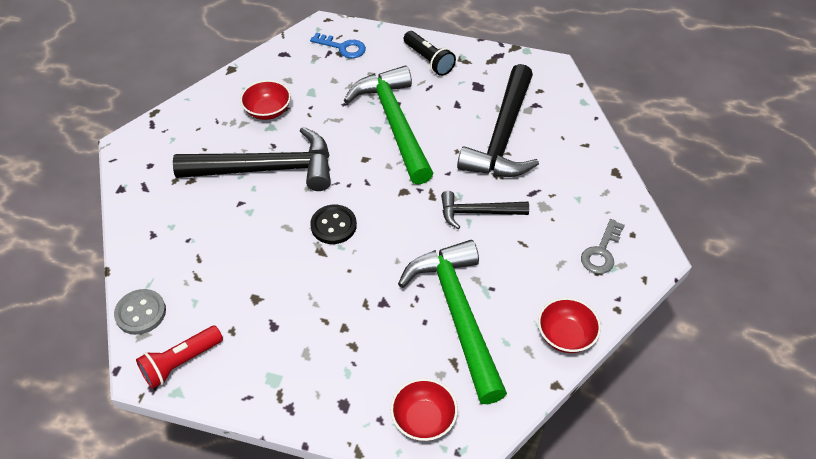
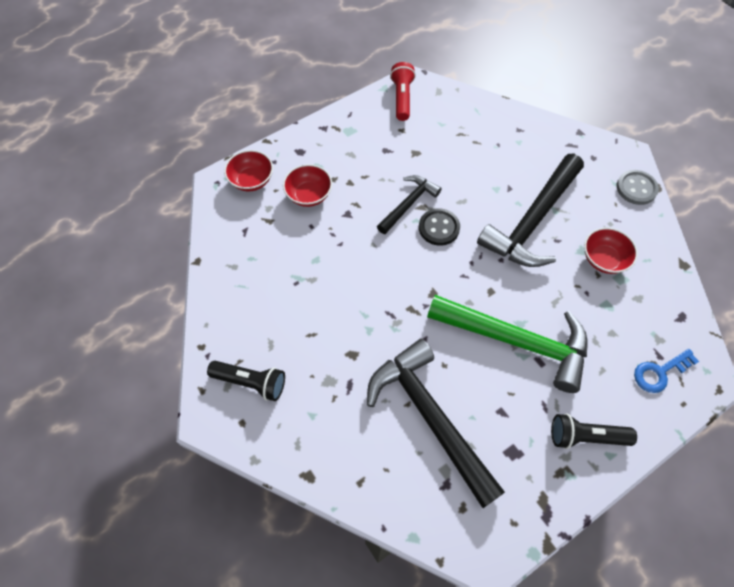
camera: 130 degrees right, 10 degrees up
grey button [114,289,166,335] -> grey button moved to [617,170,659,205]
green hammer [398,240,507,404] -> none
black hammer [441,191,529,229] -> black hammer moved to [377,175,442,234]
red bowl [538,298,601,353] -> red bowl moved to [283,164,332,207]
grey key [581,219,625,274] -> black flashlight [207,361,285,401]

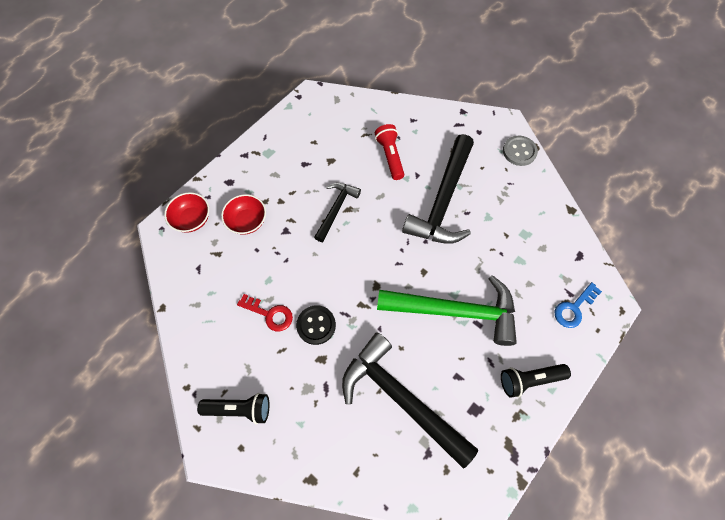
camera: 15 degrees left, 5 degrees up
red flashlight [390,62,416,121] -> red flashlight moved to [375,124,404,180]
black button [419,208,460,246] -> black button moved to [296,305,336,345]
red bowl [584,228,638,274] -> none
none -> red key [237,294,293,331]

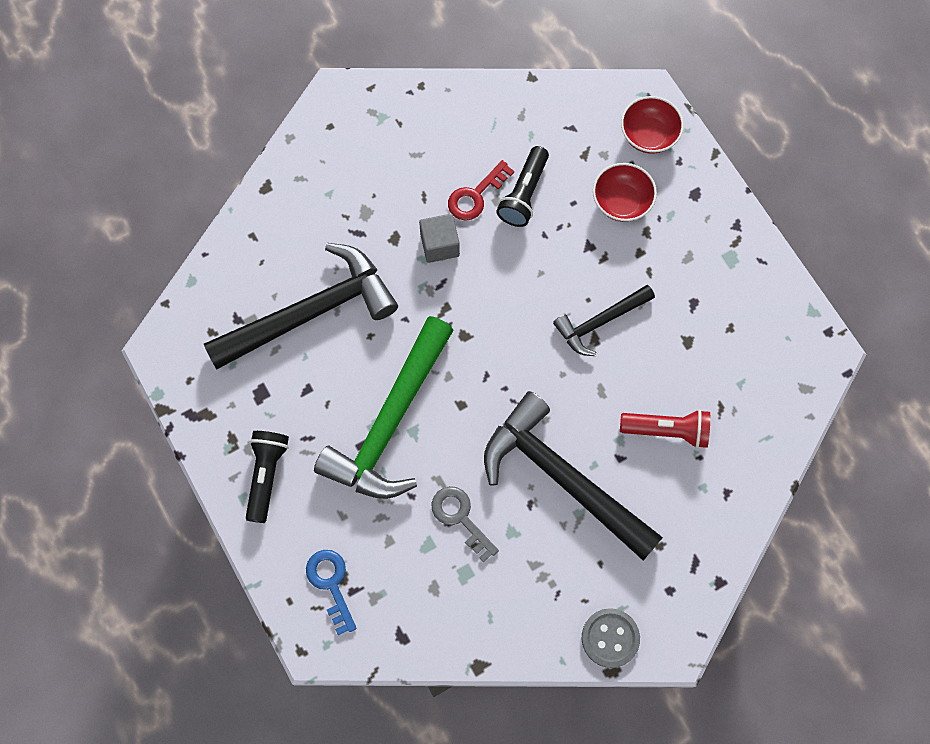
camera: 110 degrees right, 5 degrees up
black flashlight [197,393,269,424] -> black flashlight moved to [496,146,549,227]
black button [296,305,336,345] -> grey cube [419,214,460,263]
black hammer [314,183,361,242] -> black hammer turned 105 degrees clockwise [553,285,655,356]
none -> grey key [431,486,499,562]

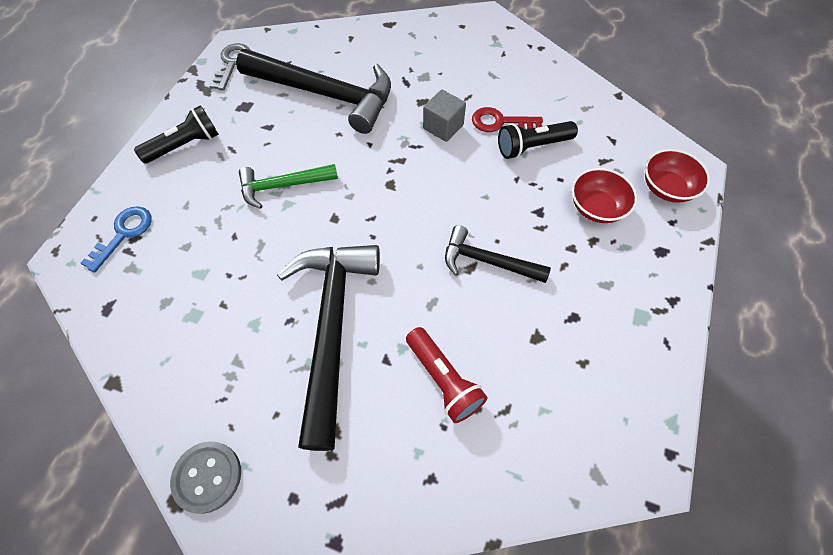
camera: 50 degrees right, 10 degrees down
green hammer [314,316,454,499] -> green hammer [239,164,338,209], size x0.54
grey key [431,486,499,562] -> grey key moved to [209,43,250,91]

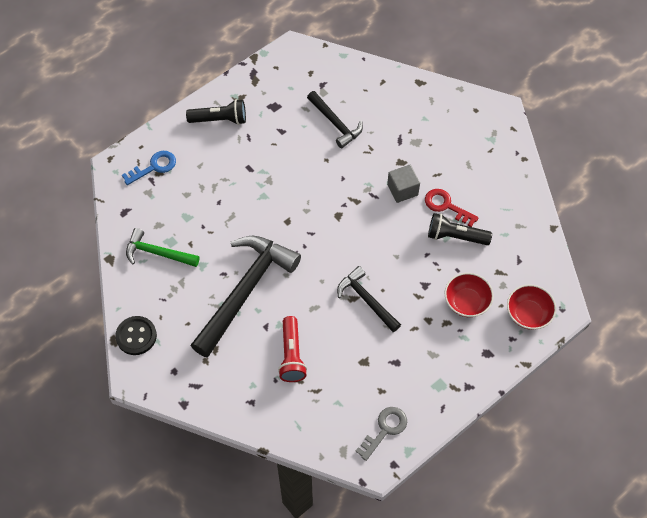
camera: 30 degrees right, 0 degrees up
grey button [170,441,241,514] -> black button [115,316,157,355]
grey key [209,43,250,91] -> grey key moved to [355,407,407,461]
black hammer [236,49,391,134] -> black hammer [307,91,363,148], size x0.54
green hammer [239,164,338,209] -> green hammer moved to [126,228,200,267]

